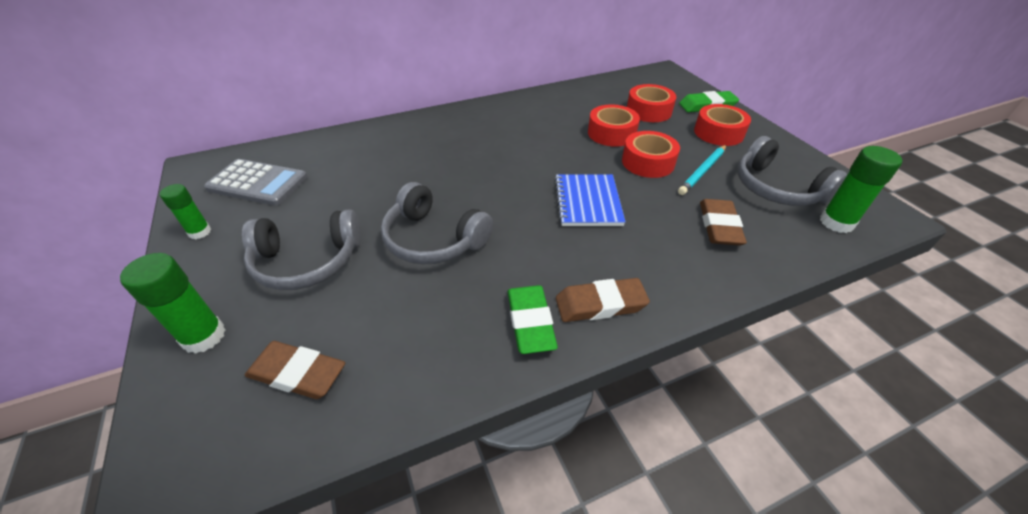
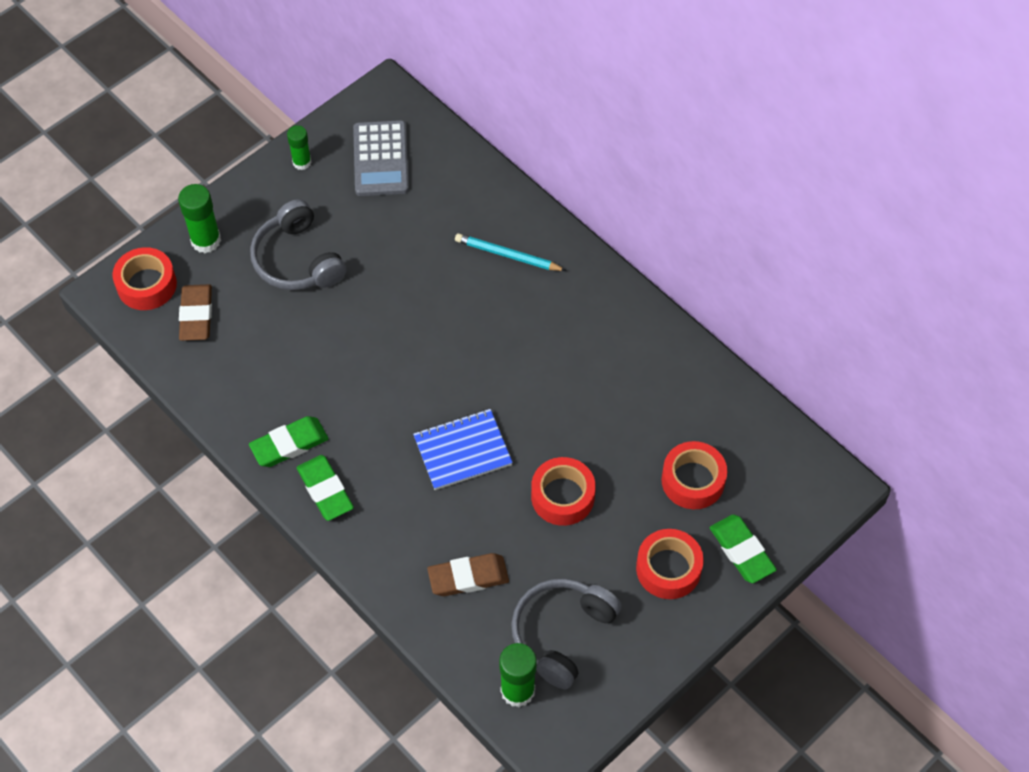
camera: 70 degrees right, 15 degrees up
grey headphones [381,182,493,265] -> none
brown eraser [556,278,650,322] -> green eraser [297,455,354,521]
red tape [588,104,640,147] -> red tape moved to [112,247,177,310]
turquoise pencil [678,145,726,195] -> turquoise pencil moved to [455,233,567,271]

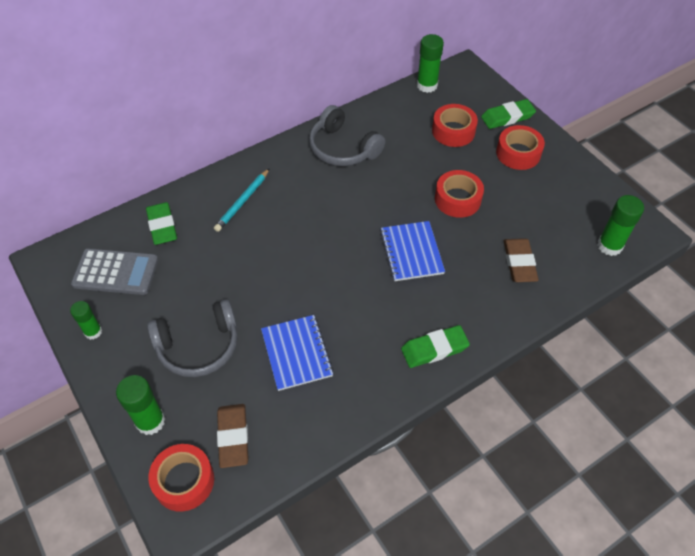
camera: 80 degrees left, 5 degrees down
brown eraser [179,284,212,341] -> brown eraser turned 75 degrees clockwise [217,404,249,468]
green eraser [249,416,328,467] -> green eraser moved to [146,202,177,245]
grey headphones [511,578,622,690] -> grey headphones moved to [309,105,385,166]
none -> blue notebook [261,315,334,391]
none -> green glue stick [417,34,444,93]

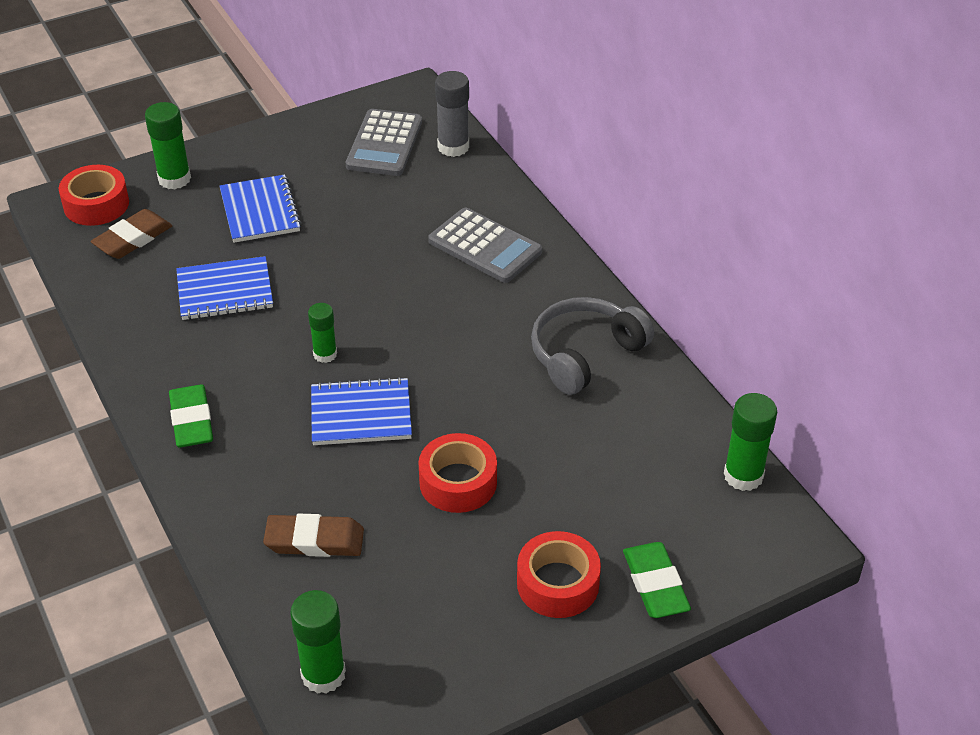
camera: 95 degrees right, 10 degrees down
green glue stick [70,301,102,340] -> green glue stick moved to [308,303,337,363]
green eraser [146,202,177,245] -> none
grey headphones [147,299,237,377] -> blue notebook [220,174,302,243]
turquoise pencil [214,168,270,232] -> grey calculator [428,208,542,283]
brown eraser [217,404,249,468] -> brown eraser turned 45 degrees counterclockwise [91,209,172,259]
red tape [432,104,478,147] -> none
none -> grey glue stick [435,71,469,157]

